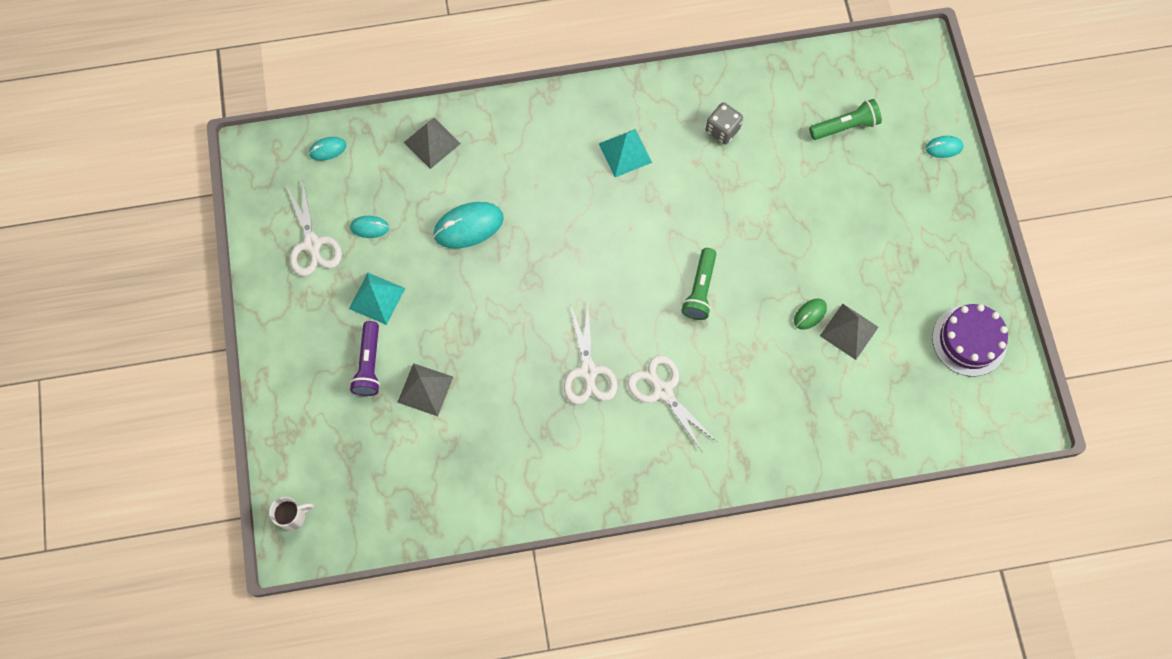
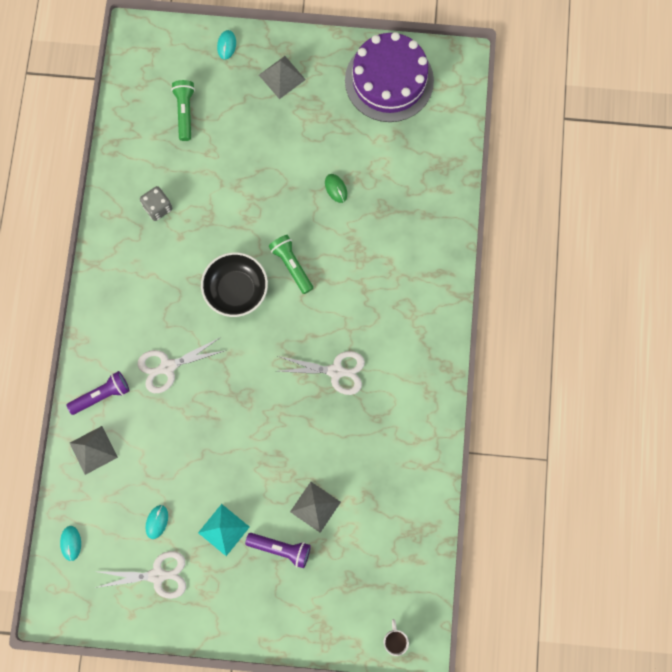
camera: 75 degrees left, 5 degrees up
turquoise mouse [433,202,504,249] -> none
turquoise pyramid [599,129,652,177] -> none
white scissors [627,355,717,453] -> white scissors moved to [138,337,227,393]
green flashlight [681,248,716,320] -> green flashlight turned 150 degrees counterclockwise [269,235,313,294]
grey pyramid [820,304,878,360] -> grey pyramid moved to [259,56,306,99]
purple cake [932,304,1008,377] -> purple cake [345,32,434,122], size x1.52
none -> purple flashlight [67,371,129,415]
none -> black bowl [201,252,268,317]

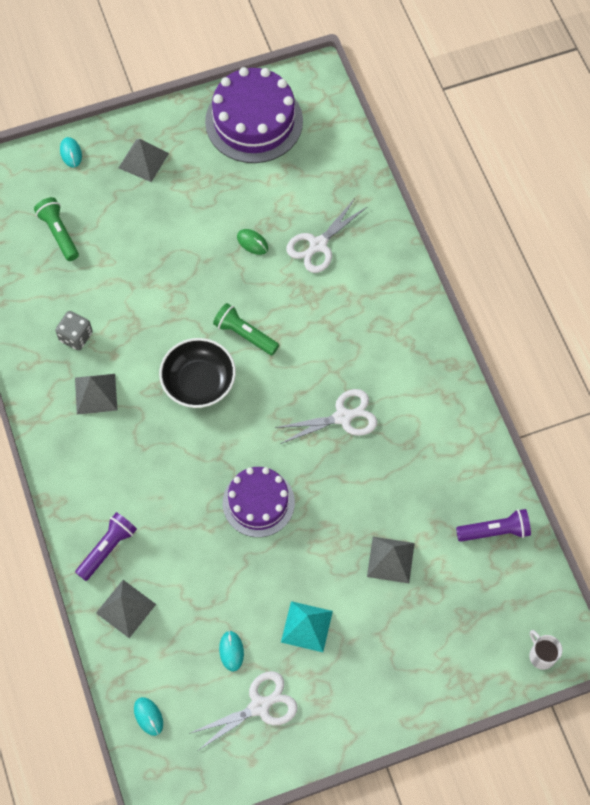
camera: 25 degrees left, 10 degrees down
white scissors [138,337,227,393] -> white scissors moved to [286,198,367,273]
purple flashlight [245,533,311,568] -> purple flashlight moved to [456,509,531,542]
none -> grey pyramid [75,374,117,415]
none -> purple cake [223,467,295,537]

